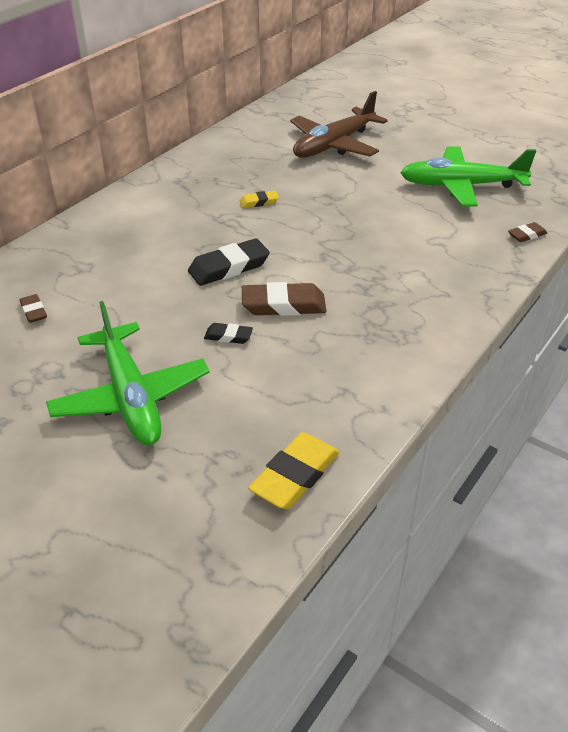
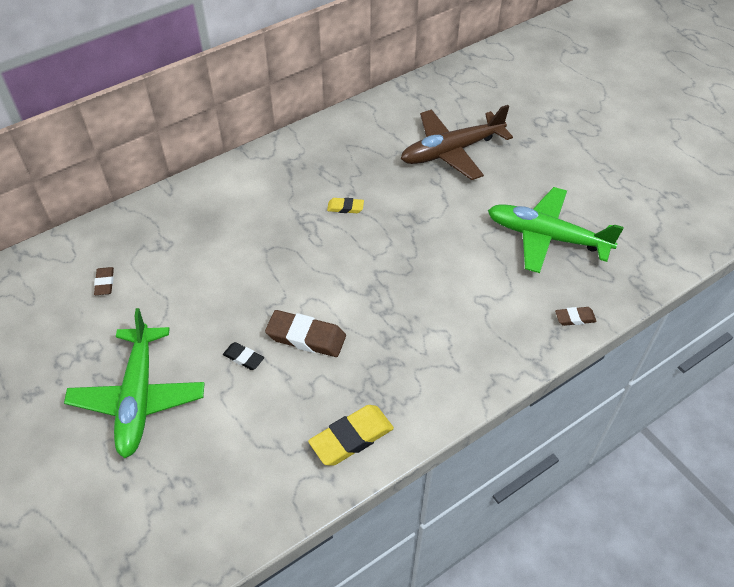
camera: 20 degrees right, 10 degrees up
black eraser [188,238,270,286] -> none
yellow eraser [248,432,340,509] -> yellow eraser moved to [308,405,394,466]

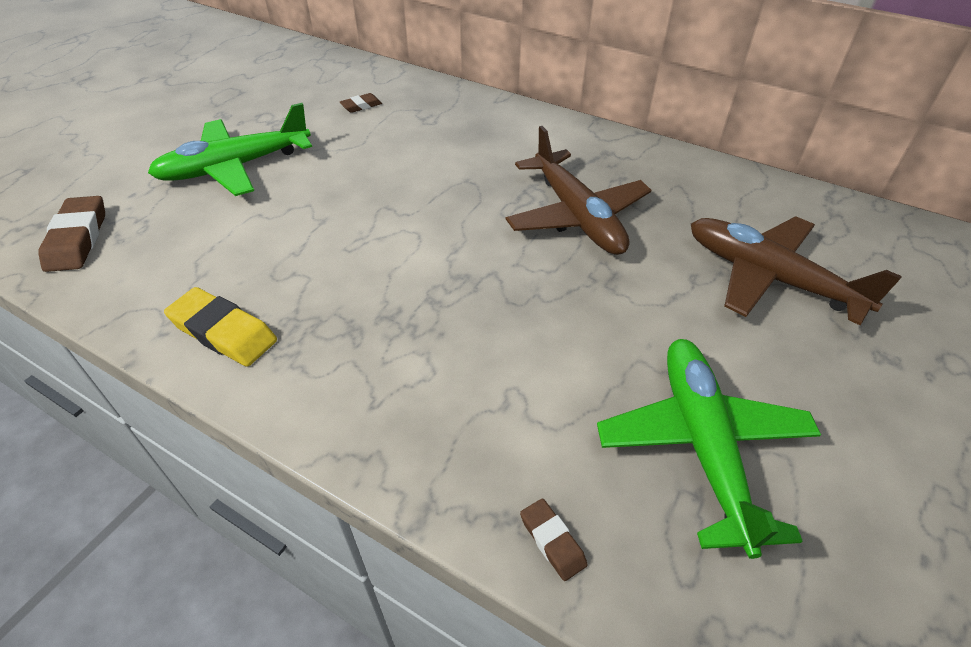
camera: 65 degrees right, 5 degrees down
black eraser [223,342,264,370] -> none
brown eraser [265,310,346,357] -> brown eraser moved to [38,196,105,272]
yellow eraser [327,198,364,213] -> brown plane [506,126,652,255]

